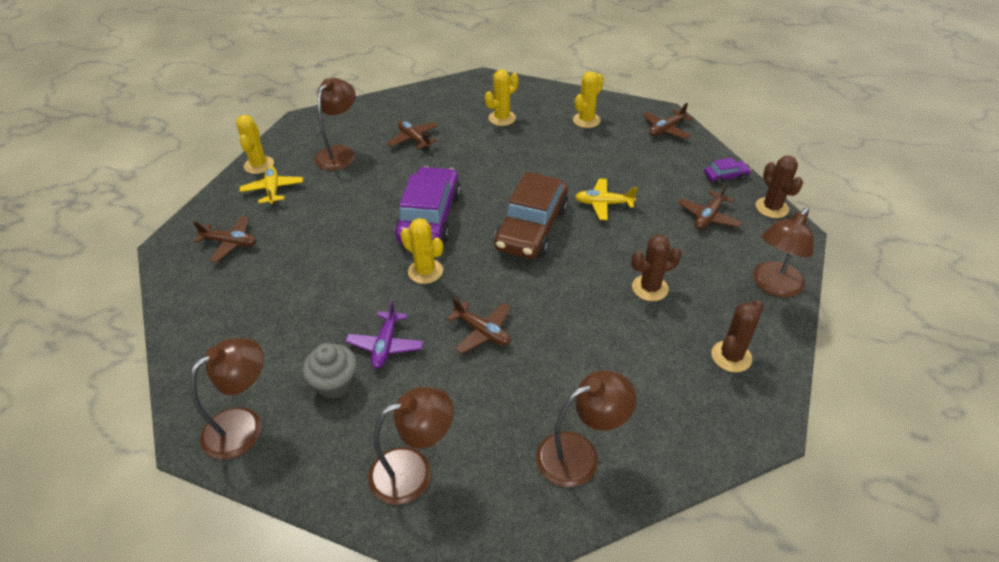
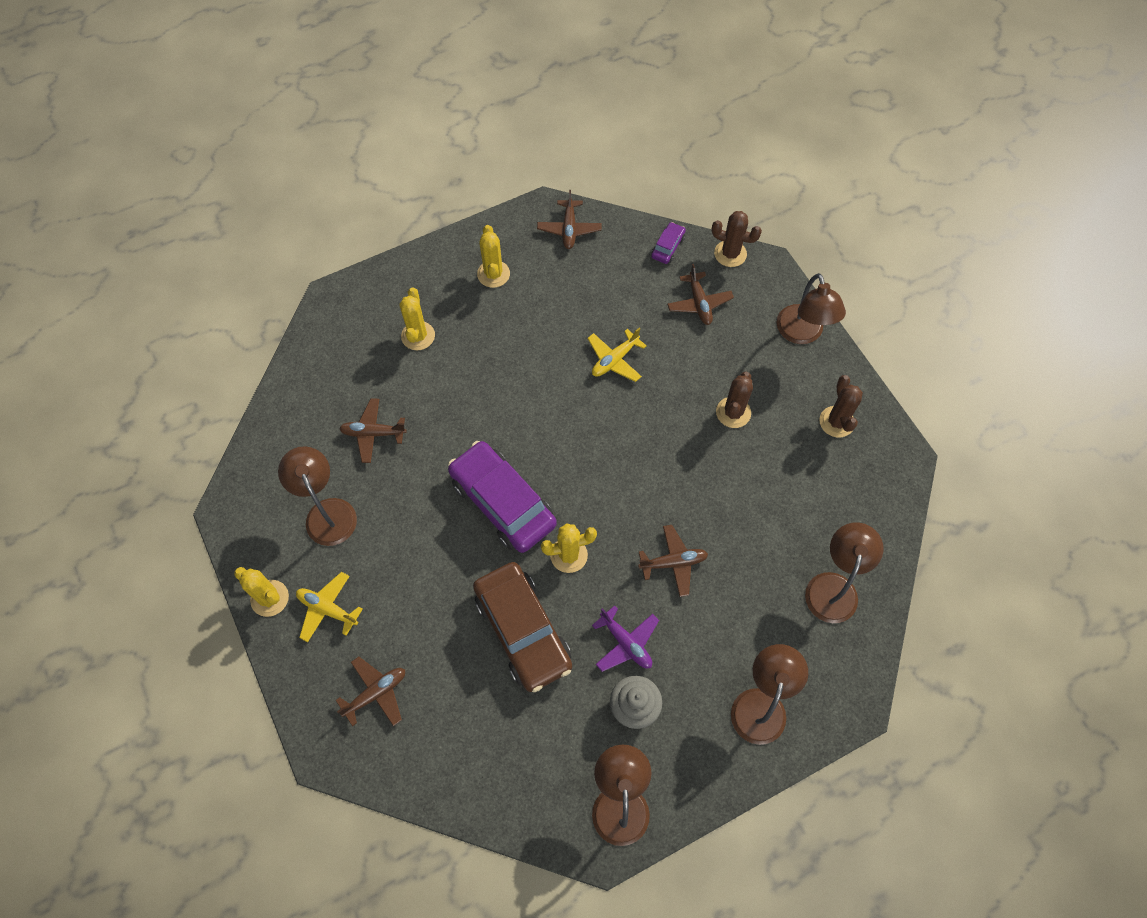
camera: 50 degrees left, 20 degrees up
brown car [494,172,568,259] -> brown car moved to [473,562,572,692]

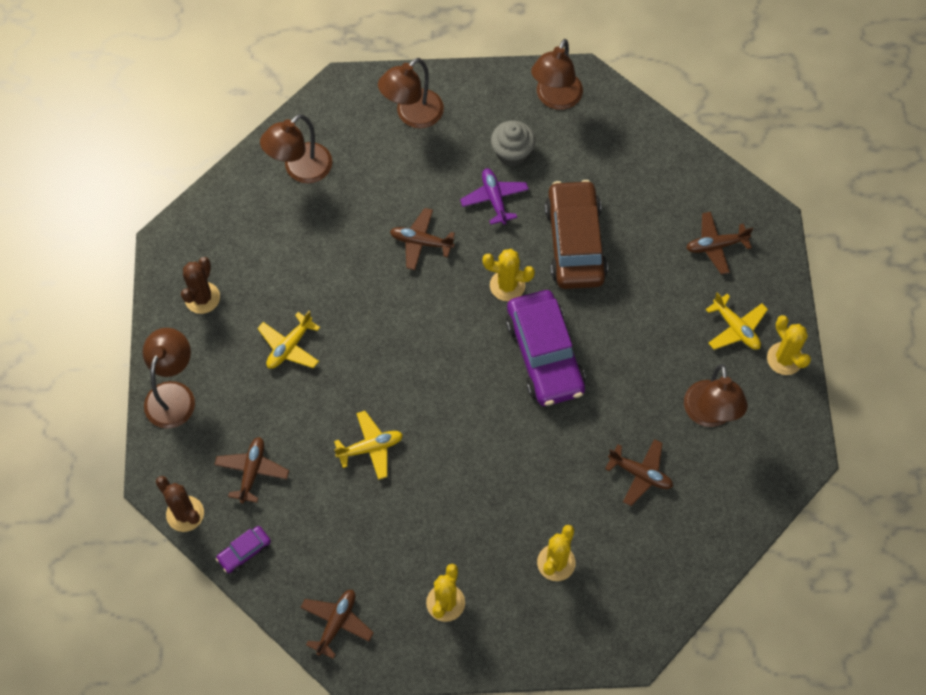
camera: 155 degrees left, 0 degrees up
brown cactus [716,372,753,428] -> yellow plane [257,311,320,369]

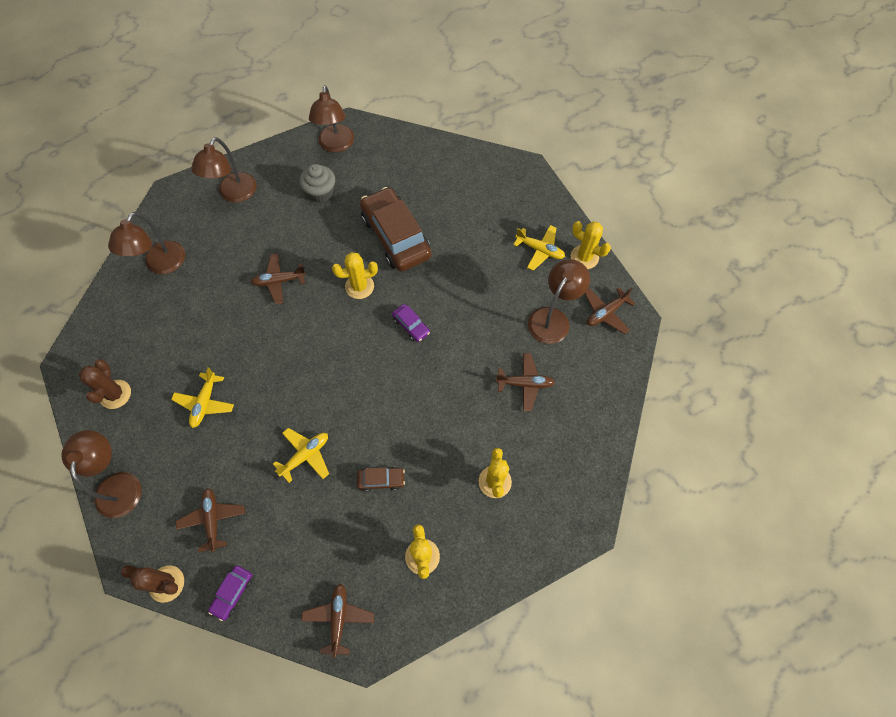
camera: 25 degrees left, 0 degrees up
purple plane [460,168,529,225] -> none
purple car [506,290,586,406] -> purple car [392,304,430,342], size x0.43
brown lamp [684,364,748,427] -> brown lamp turned 120 degrees counterclockwise [528,259,590,344]
brown plane [686,212,753,275] -> brown plane moved to [585,287,636,334]
none -> brown car [357,467,405,492]

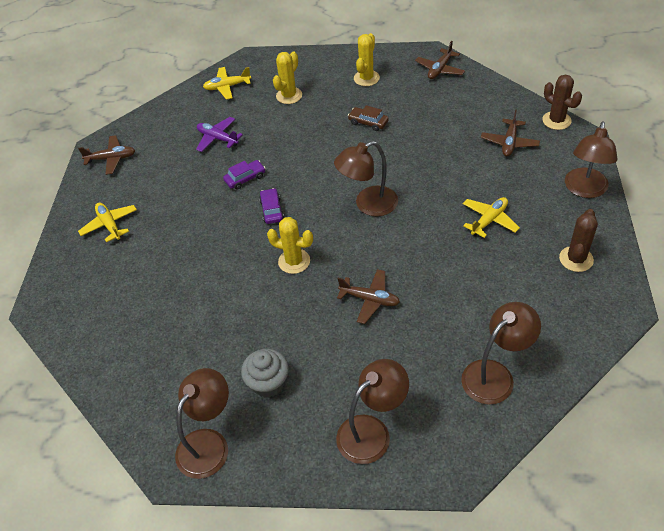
camera: 145 degrees left, 15 degrees down
purple car [208,565,252,621] -> purple car moved to [223,160,265,190]
yellow plane [273,428,329,483] -> yellow plane moved to [203,67,251,100]
brown car [360,187,431,272] -> none
brown plane [496,353,555,411] -> purple plane [196,117,243,152]
brown lamp [528,259,590,344] -> brown lamp moved to [334,141,398,216]
yellow cactus [571,221,611,269] -> none

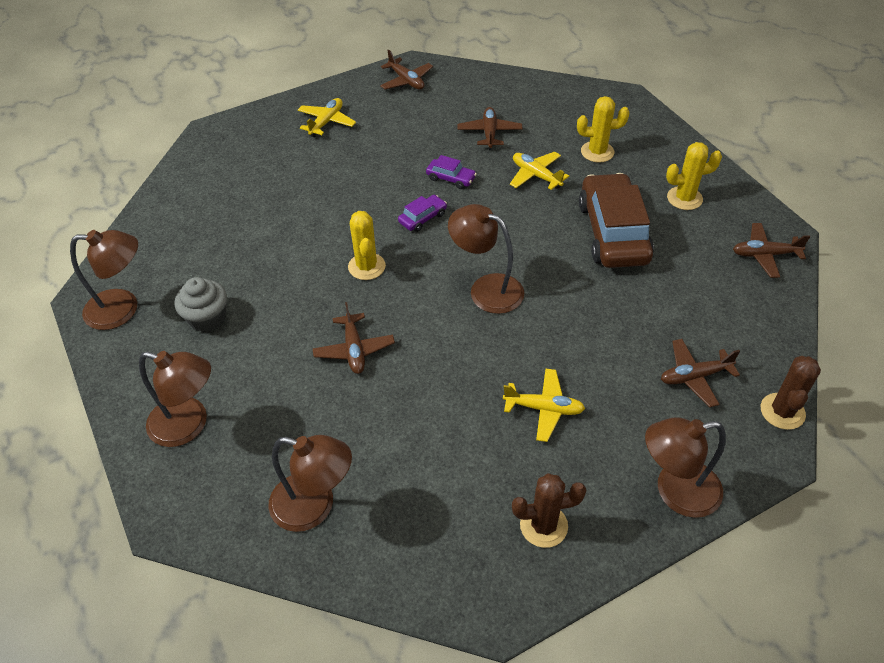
camera: 55 degrees right, 0 degrees up
purple plane [196,117,243,152] -> brown plane [458,107,523,150]
yellow plane [203,67,251,100] -> yellow plane moved to [510,152,569,190]
brown car [348,105,389,131] -> brown car [579,173,654,268], size x2.30

